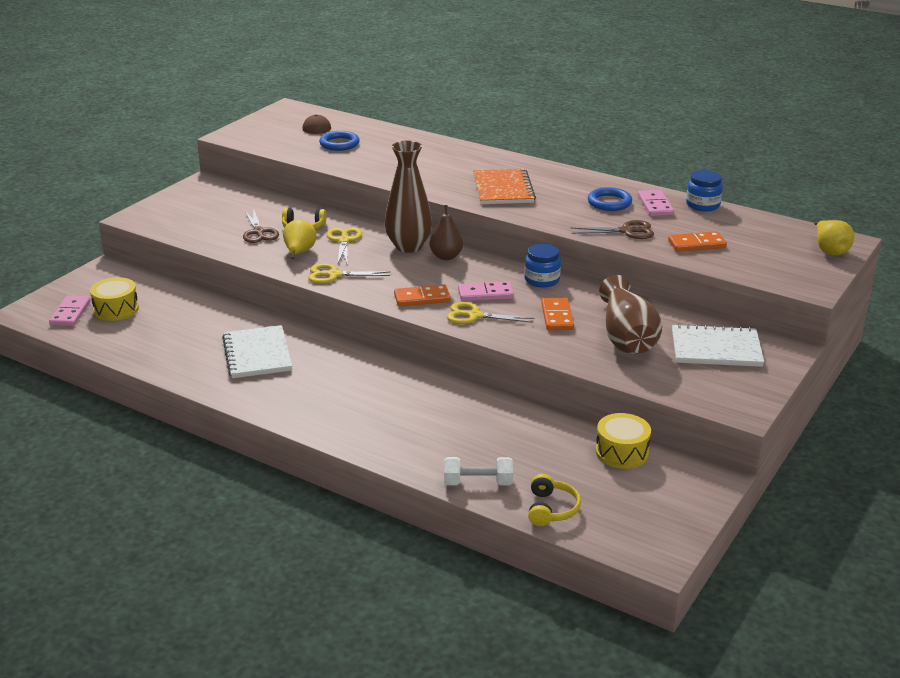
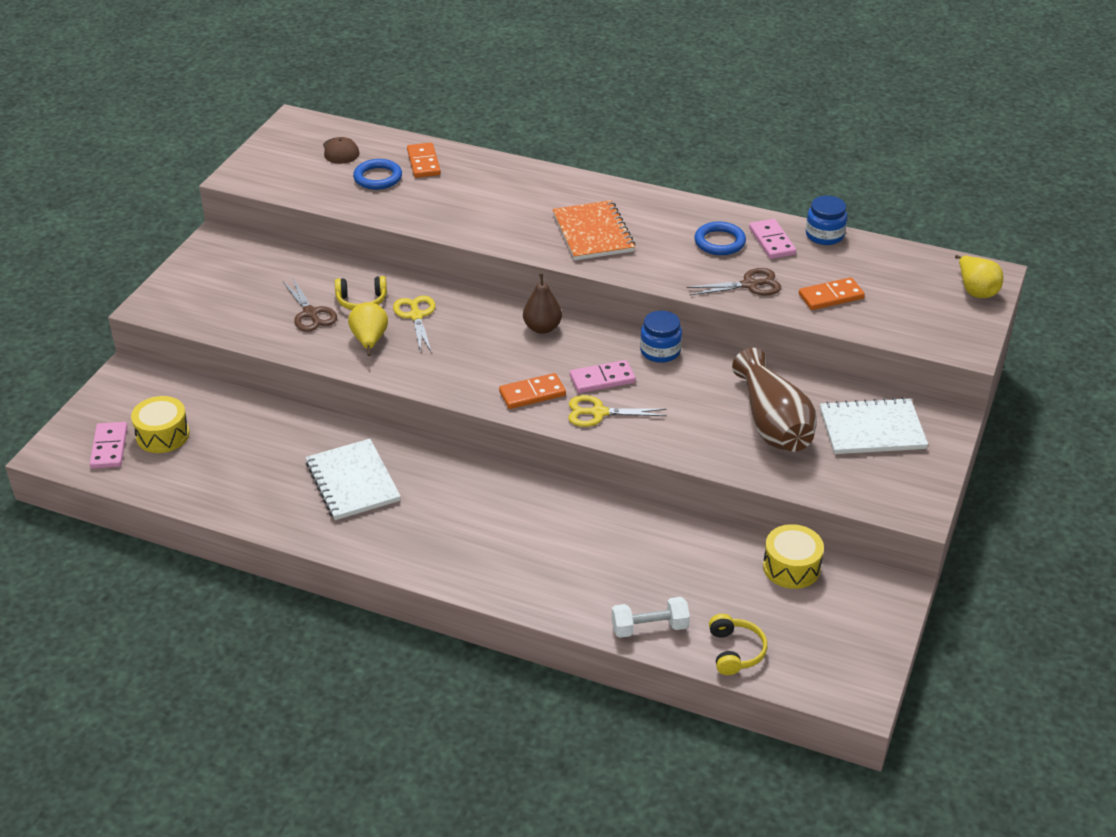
camera: 10 degrees left, 10 degrees up
yellow scissors [308,263,390,284] -> none
brown vase [385,141,432,253] -> none
orange domino [541,298,574,330] -> orange domino moved to [407,142,441,178]

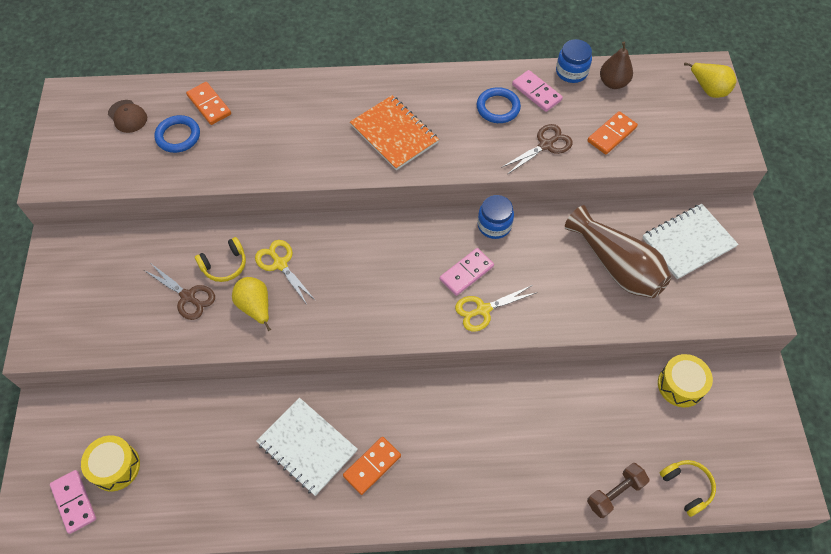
camera: 25 degrees left, 20 degrees up
orange domino [499,373,566,409] -> orange domino moved to [343,437,401,495]
brown pear [523,273,562,334] -> brown pear moved to [600,42,633,89]
white dumbbell [611,597,690,638] -> brown dumbbell [587,463,650,518]

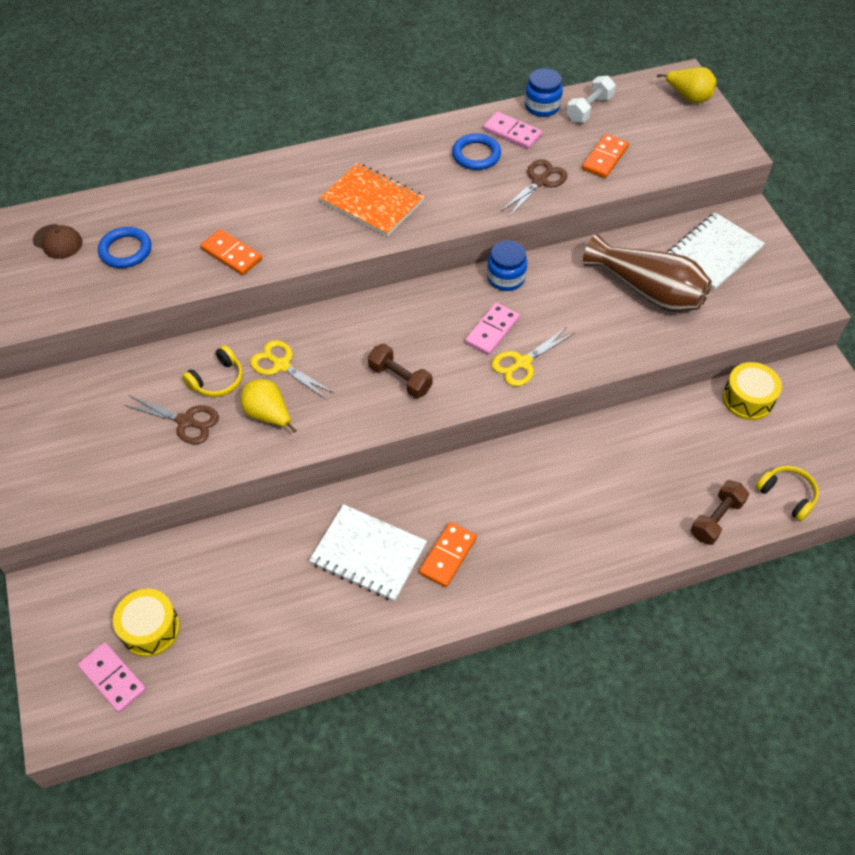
camera: 15 degrees left, 5 degrees down
orange domino [186,82,231,125] -> orange domino moved to [200,229,262,275]
brown pear [600,42,633,89] -> white dumbbell [566,76,616,123]
none -> brown dumbbell [368,344,432,399]

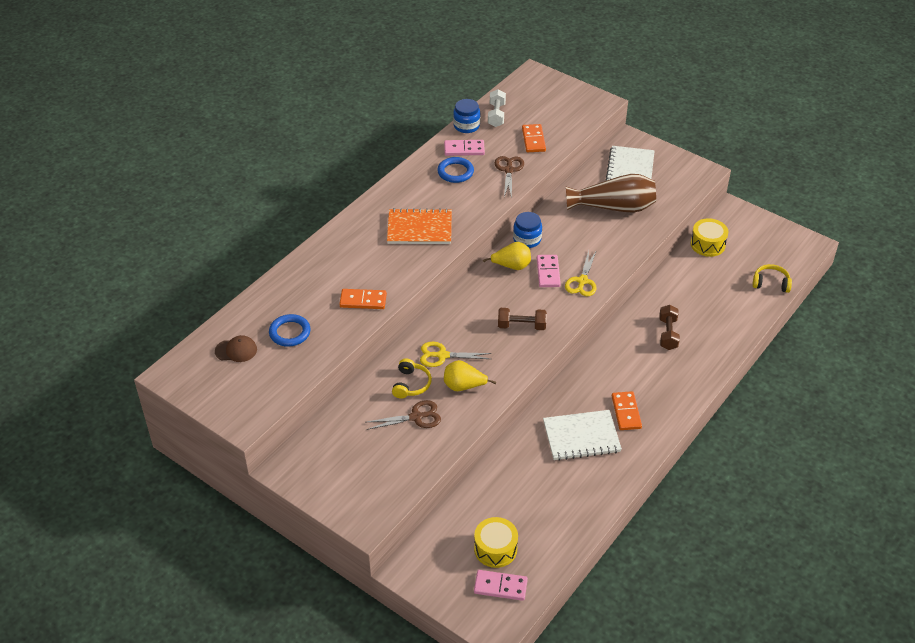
camera: 35 degrees left, 10 degrees down
yellow pear [657,67,717,104] -> yellow pear moved to [483,242,531,270]
brown dumbbell [690,480,749,545] -> brown dumbbell moved to [659,305,680,350]

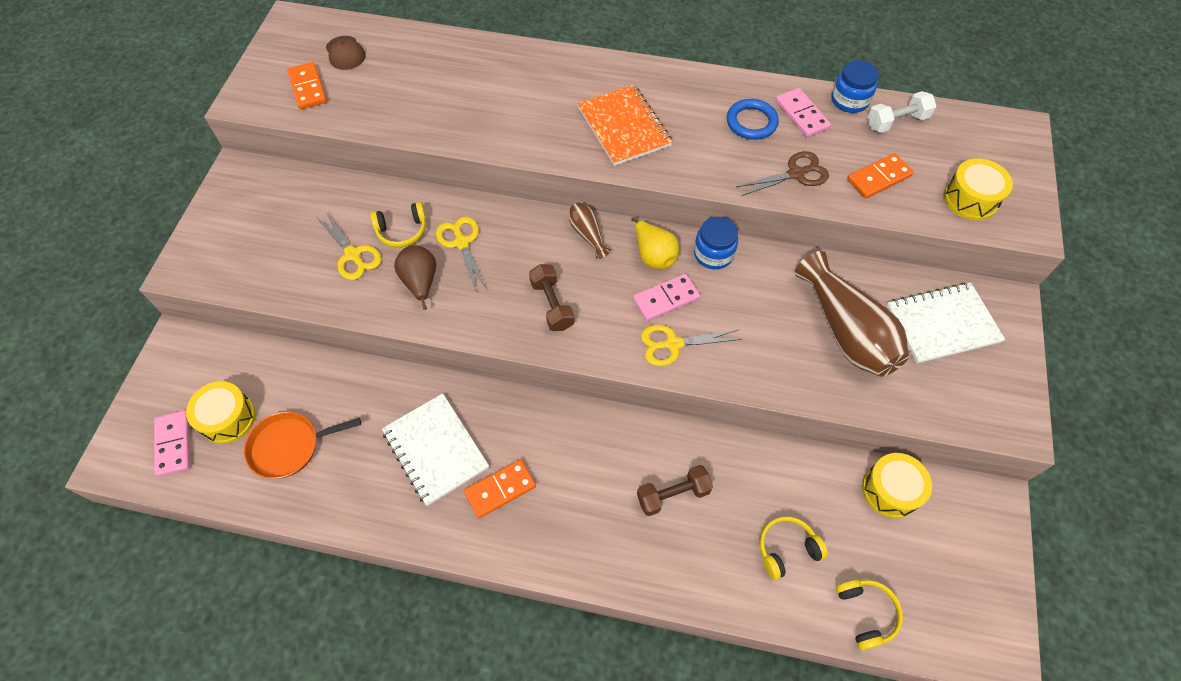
camera: 65 degrees right, 15 degrees up
blue ring [269,314,311,347] -> none
orange domino [339,289,387,309] -> orange domino moved to [287,62,327,109]
brown scissors [367,400,441,430] -> yellow scissors [317,212,382,280]
yellow pear [444,360,496,391] -> brown pear [394,245,436,310]
none -> orange pan [244,412,361,479]
none -> brown vase [569,202,611,259]
none -> yellow headphones [759,516,828,580]
none -> yellow drum [944,158,1013,220]

